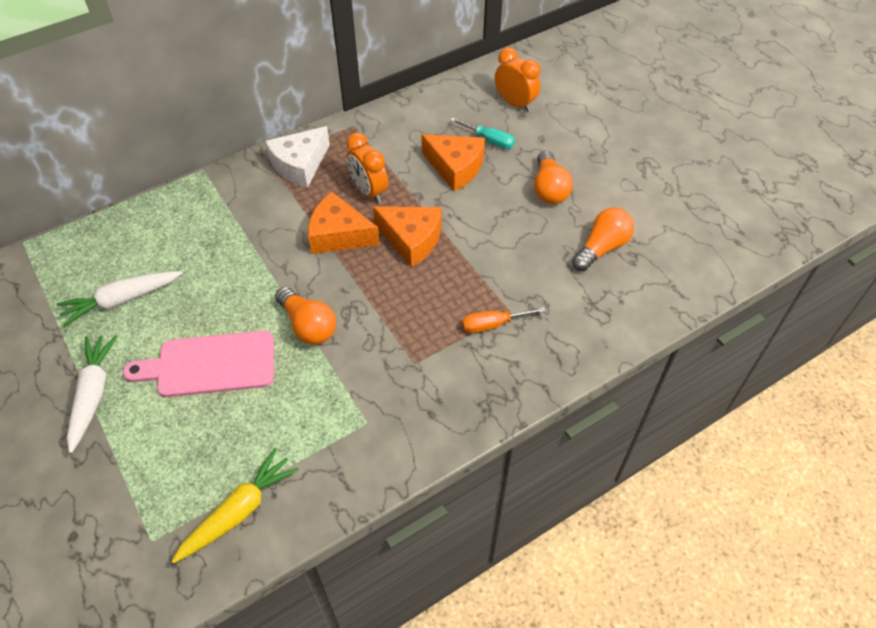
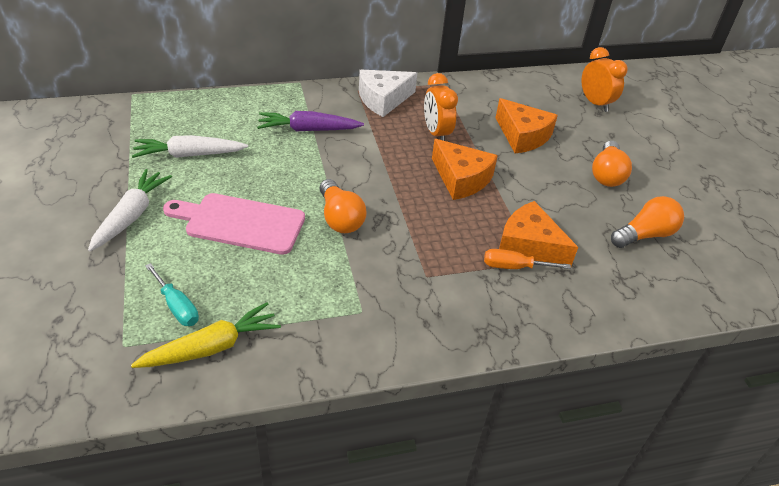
camera: 15 degrees right, 10 degrees down
orange cheese [308,192,380,254] -> orange cheese moved to [499,201,578,266]
turquoise screwdriver [450,118,515,149] -> turquoise screwdriver moved to [145,263,199,326]
none -> purple carrot [257,111,364,132]

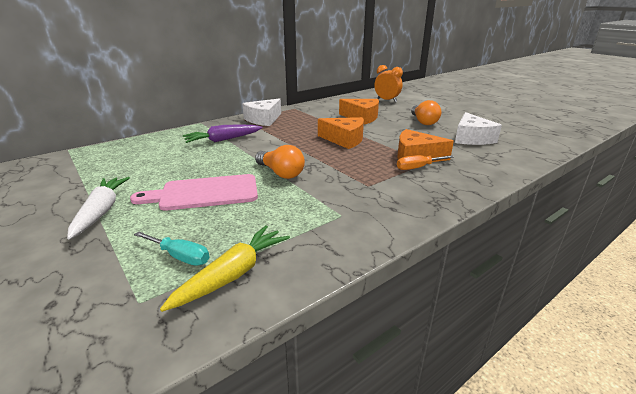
camera: 20 degrees left, 15 degrees down
white carrot [132,135,248,158] -> none
orange clock [424,73,458,141] -> none
orange light bulb [611,196,684,248] -> white cheese [455,112,502,145]

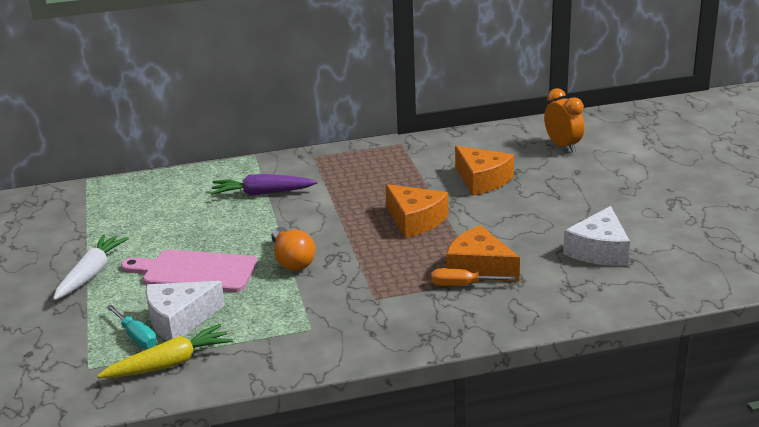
camera: 25 degrees right, 0 degrees up
white cheese [242,98,281,126] -> white cheese moved to [145,281,225,341]
orange light bulb [411,100,441,125] -> none

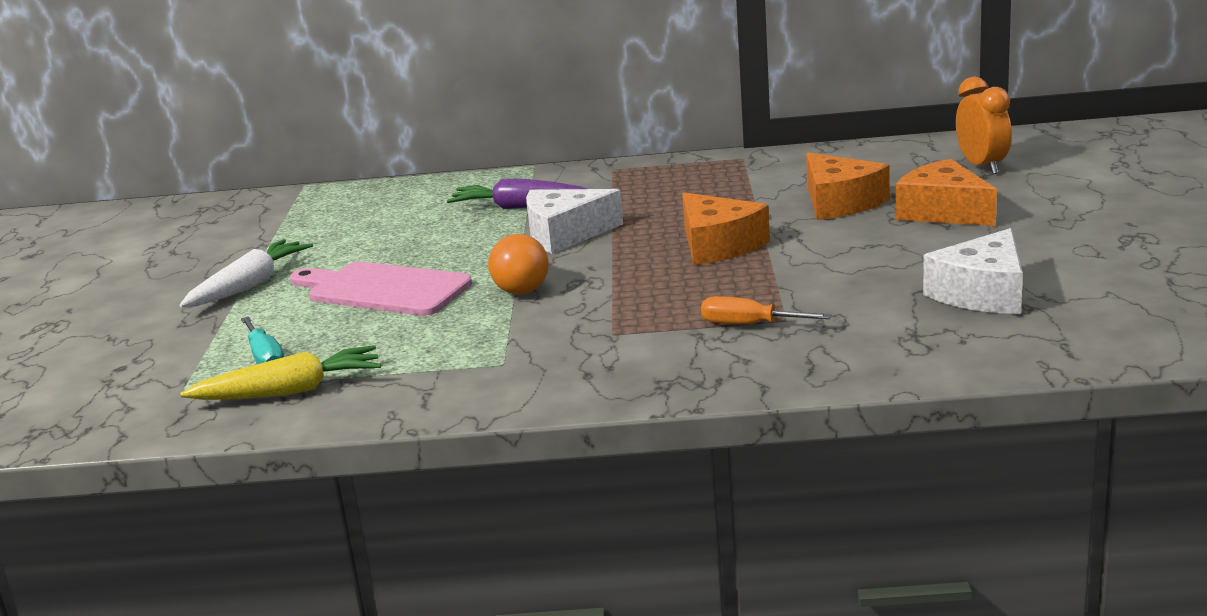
camera: 15 degrees right, 5 degrees down
white cheese [145,281,225,341] -> white cheese moved to [526,189,623,254]
orange cheese [446,225,520,282] -> orange cheese moved to [896,159,997,226]

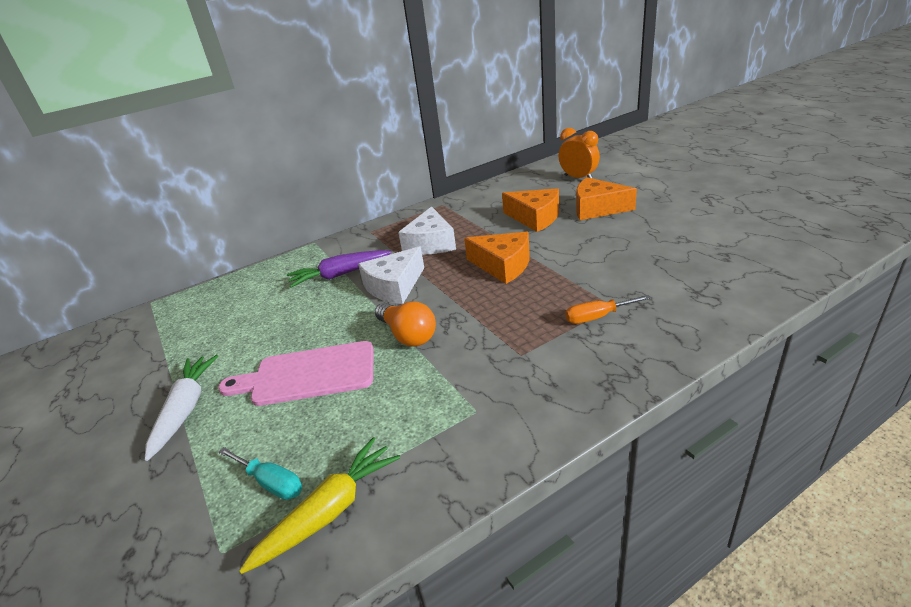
camera: 30 degrees left, 10 degrees up
white cheese [923,228,1023,314] -> white cheese moved to [398,206,456,255]

